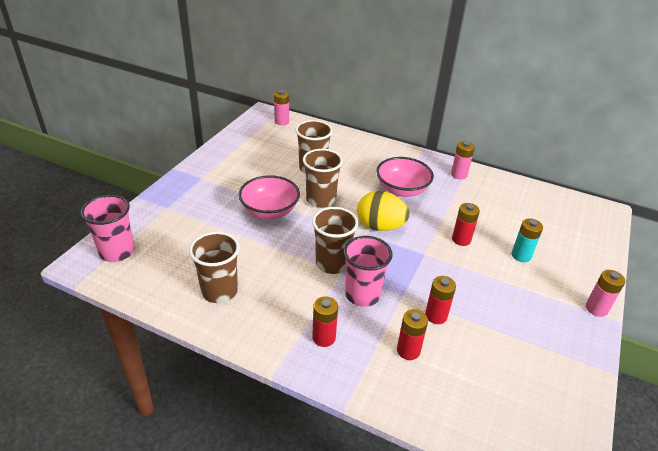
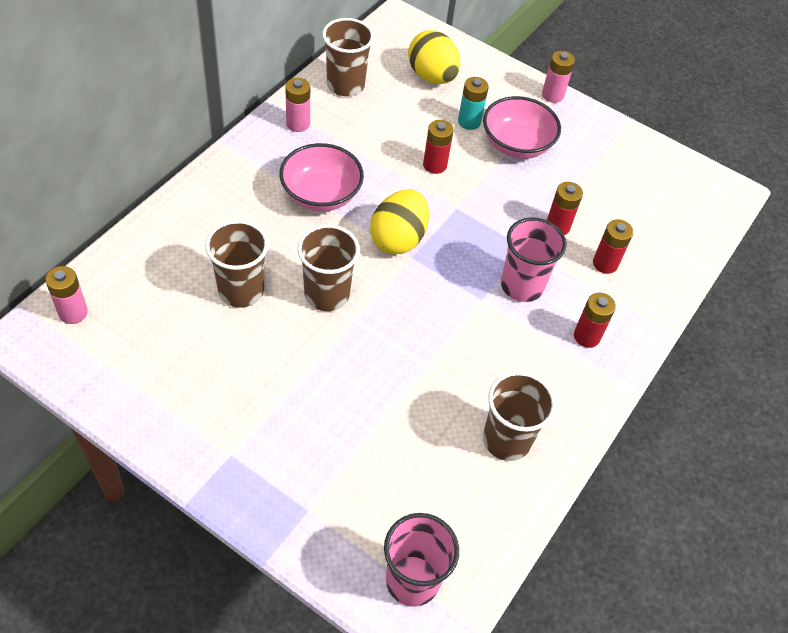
camera: 85 degrees left, 15 degrees up
pink bowl [238,175,300,219] -> pink bowl moved to [483,96,561,159]
brown cup [312,207,358,274] -> brown cup moved to [322,18,374,96]
none -> yellow egg [408,30,460,84]

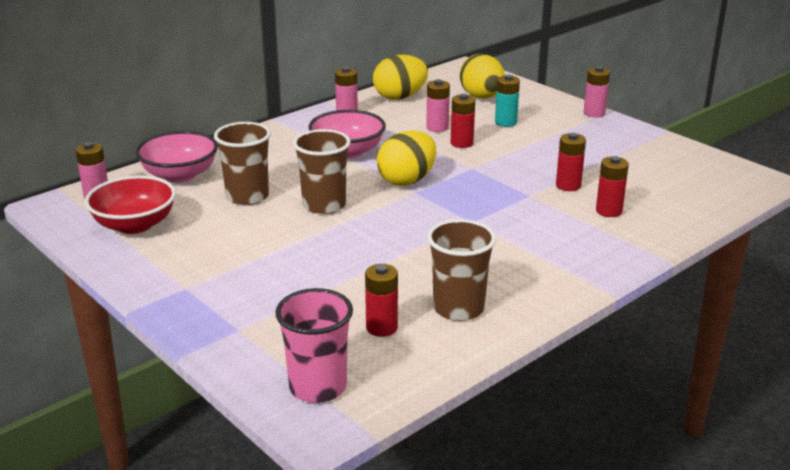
camera: 20 degrees right, 25 degrees down
brown cup [322,18,374,96] -> yellow egg [373,55,428,100]
pink bowl [483,96,561,159] -> pink bowl moved to [136,131,218,183]
pink cup [501,217,567,302] -> none
red battery [574,293,616,348] -> red battery moved to [365,264,398,337]
none -> red bowl [85,175,176,234]
none -> pink battery [426,79,450,132]

